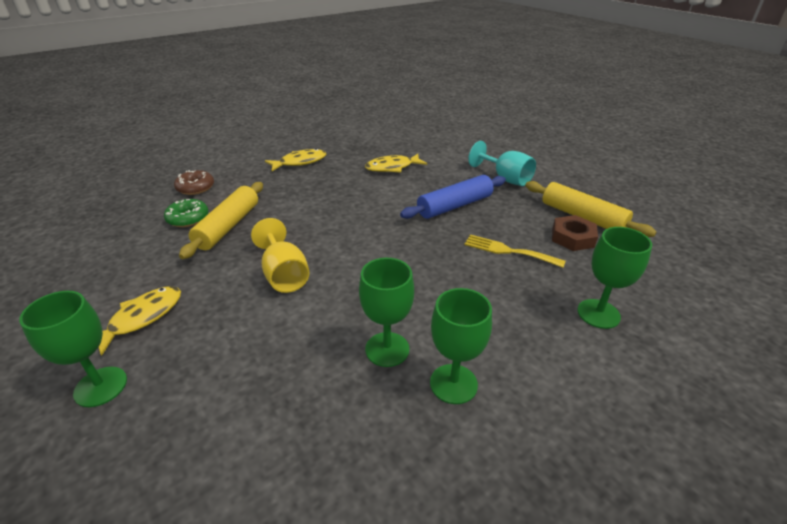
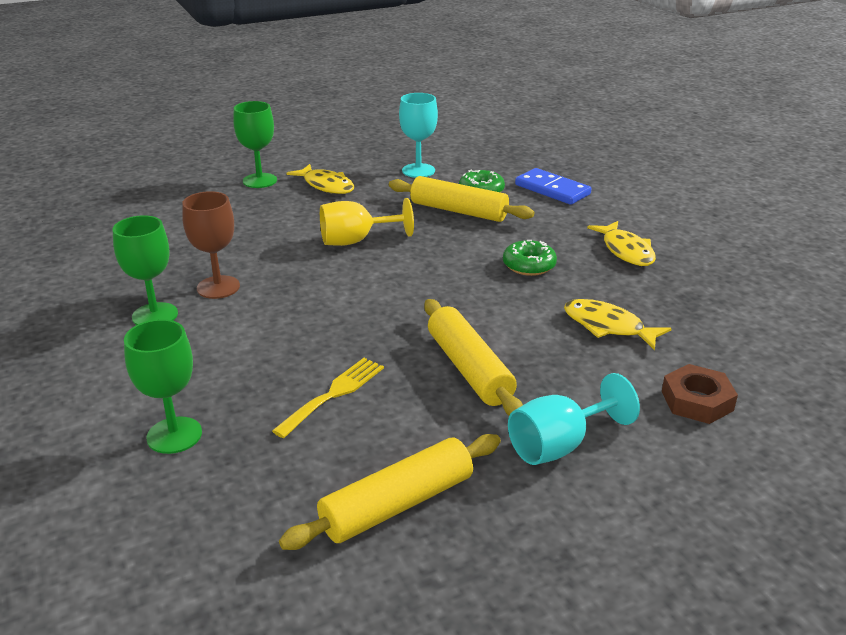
camera: 100 degrees right, 5 degrees down
brown donut [174,170,214,195] -> blue domino [515,168,591,205]
green goblet [359,258,414,367] -> brown goblet [182,191,240,299]
yellow fish [365,154,427,173] -> yellow fish turned 45 degrees counterclockwise [564,299,672,350]
blue rolling pin [400,175,506,219] -> yellow rolling pin [424,299,523,416]
brown nut [552,215,598,251] -> brown nut moved to [662,364,738,424]
none -> turquoise goblet [399,93,438,178]
none -> green donut [503,240,557,276]

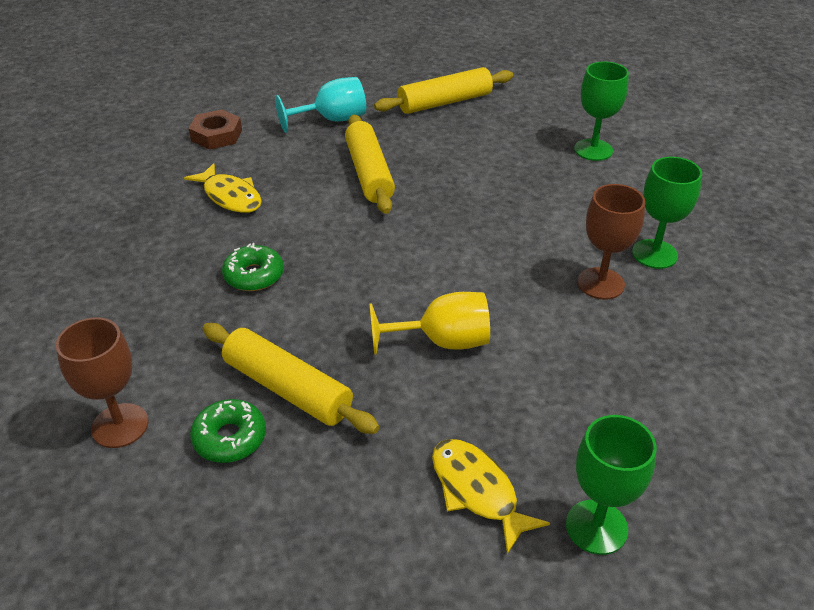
camera: 170 degrees left, 10 degrees up
yellow fork [272,358,384,438] -> none
turquoise goblet [399,93,438,178] -> none
blue domino [515,168,591,205] -> brown goblet [56,317,148,448]
yellow fish [587,221,656,266] -> none

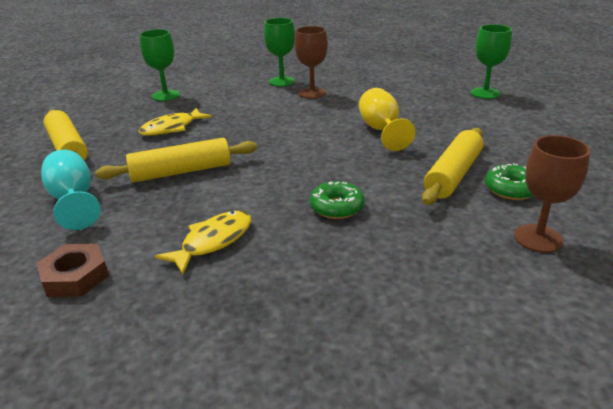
camera: 95 degrees left, 10 degrees down
yellow fish [432,439,550,554] -> yellow fish moved to [139,108,212,136]

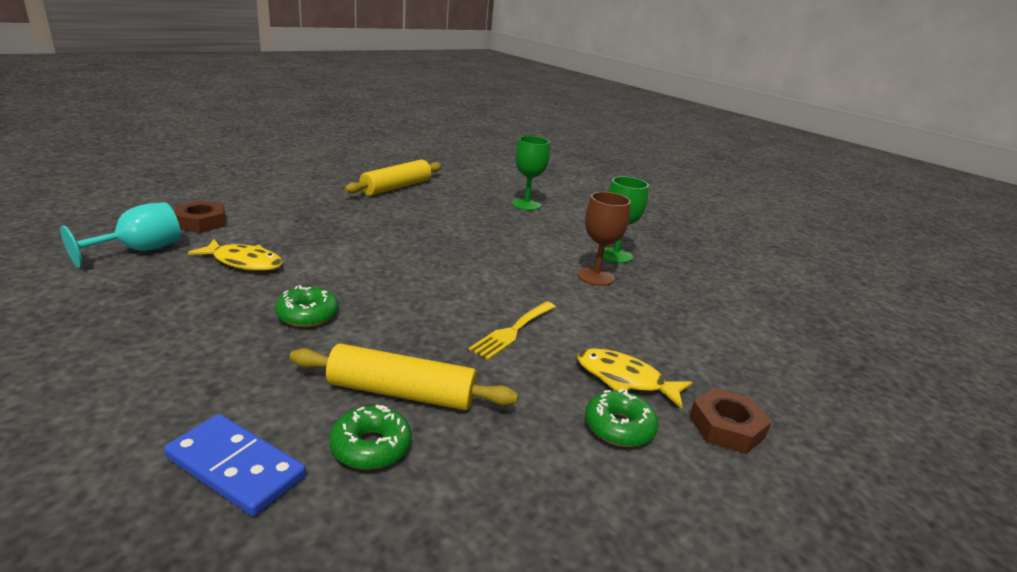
camera: 65 degrees right, 5 degrees down
turquoise goblet [41,150,101,230] -> turquoise goblet moved to [60,202,181,268]
yellow rolling pin [95,138,257,182] -> none
yellow fish [139,108,212,136] -> yellow fish moved to [577,348,693,409]
yellow goblet [359,88,415,151] -> yellow fork [468,302,556,360]
green goblet [471,24,512,99] -> brown nut [689,388,772,454]
brown goblet [514,135,590,253] -> blue domino [164,414,306,516]
none -> green donut [585,389,659,447]

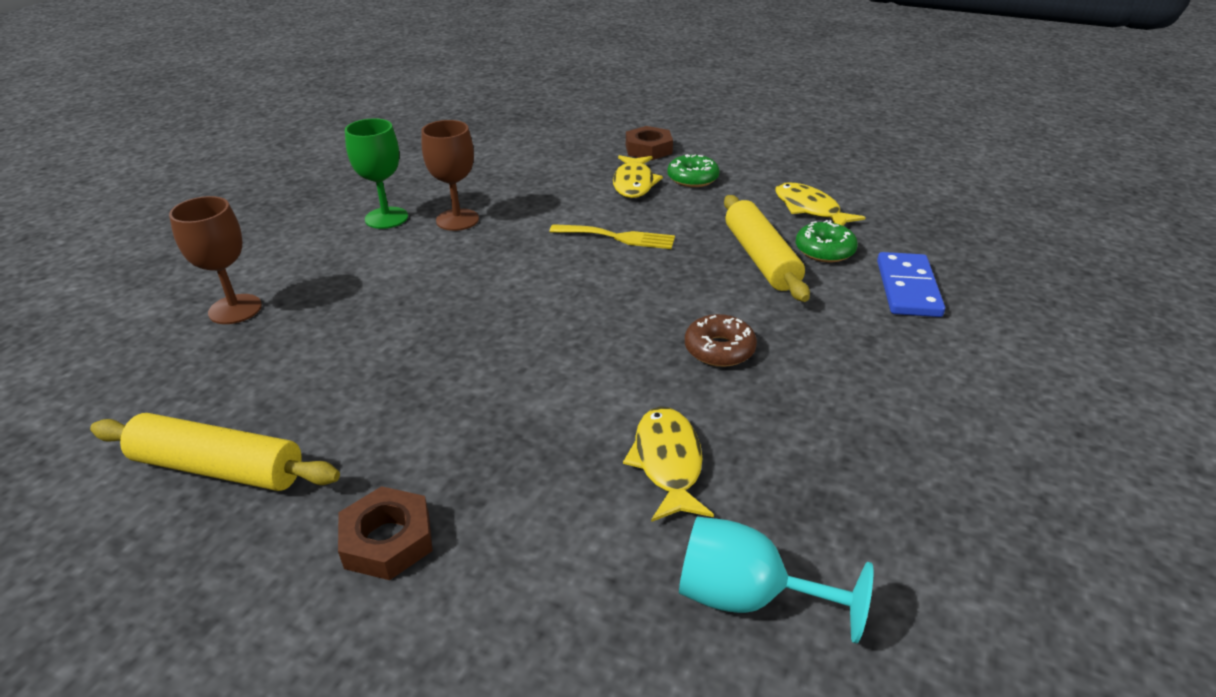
camera: 110 degrees left, 10 degrees up
brown nut [174,201,225,233] -> brown nut moved to [338,486,433,580]
green donut [275,285,339,327] -> brown donut [685,314,757,367]
green goblet [512,136,550,210] -> brown goblet [169,196,262,324]
none -> yellow fish [775,182,866,226]

